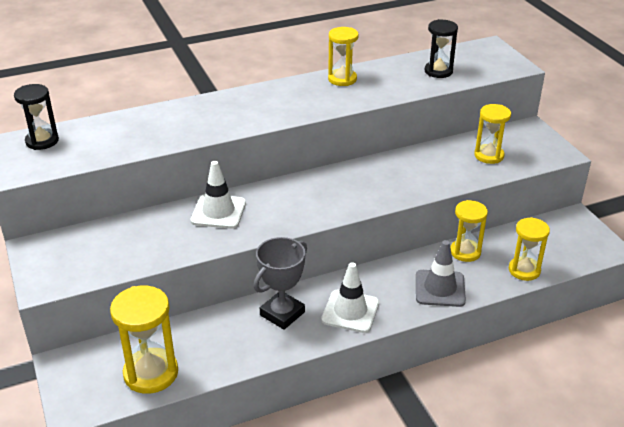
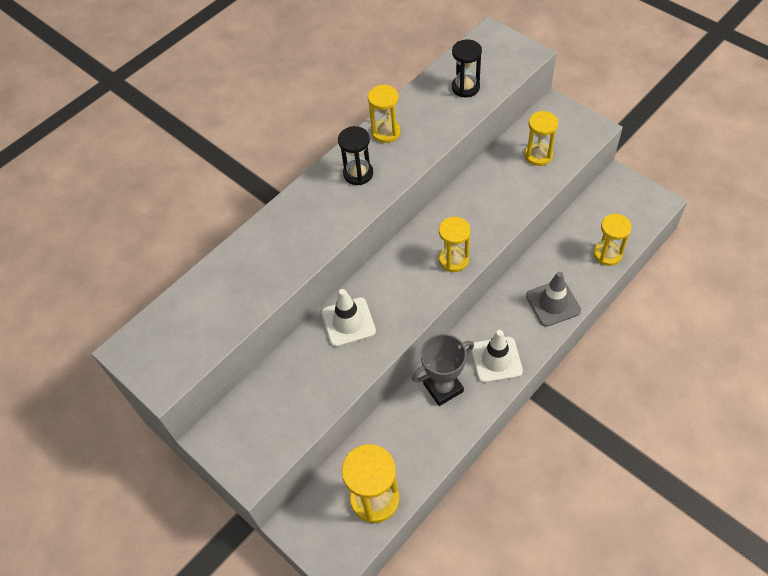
camera: 20 degrees left, 20 degrees up
black hourglass [14,84,59,150] -> black hourglass moved to [338,126,373,185]
grey trophy [254,237,307,330] -> grey trophy turned 45 degrees clockwise [412,334,474,406]
yellow hourglass [450,200,488,262] -> yellow hourglass moved to [439,217,470,272]

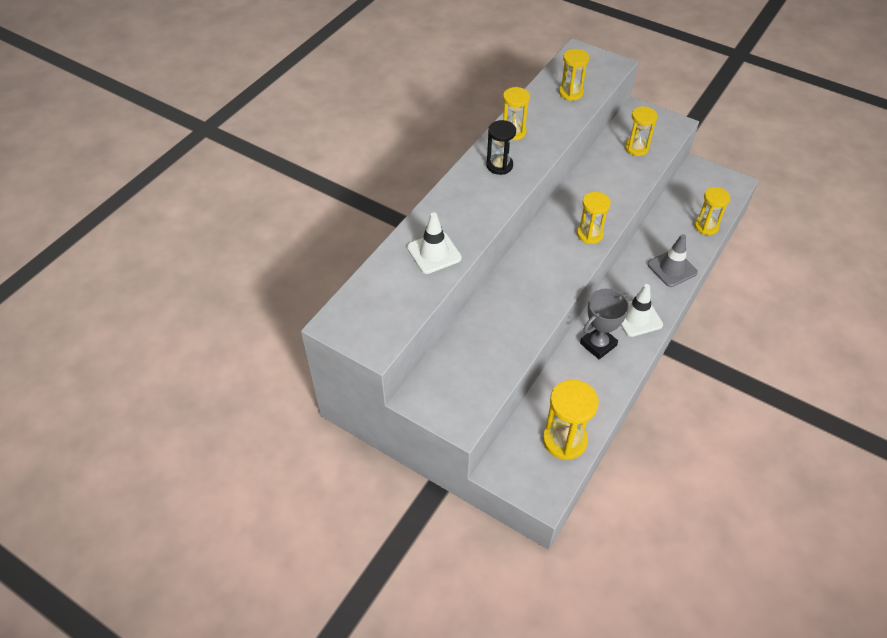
camera: 15 degrees left, 5 degrees down
white traffic cone [321,289,376,347] -> white traffic cone moved to [407,212,462,274]
black hourglass [452,39,482,97] -> yellow hourglass [559,49,589,101]

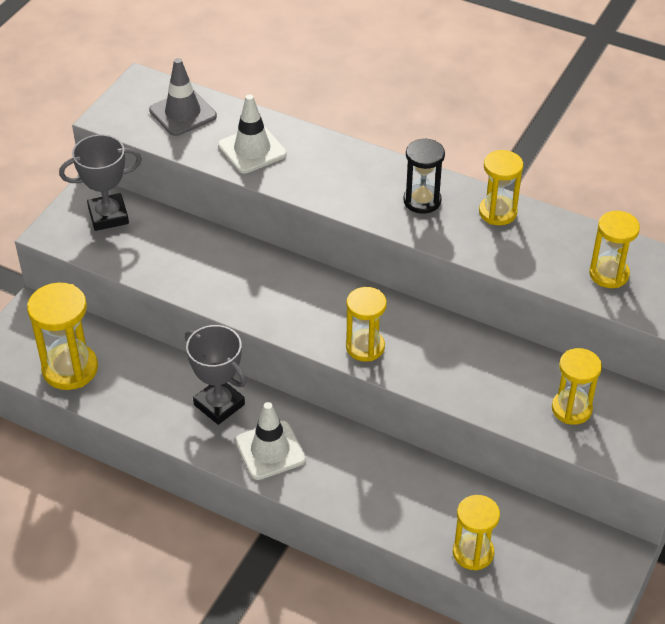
camera: 85 degrees right, 5 degrees down
grey traffic cone [648,234,698,287] -> grey traffic cone moved to [149,58,217,136]
none -> grey trophy [59,134,142,231]

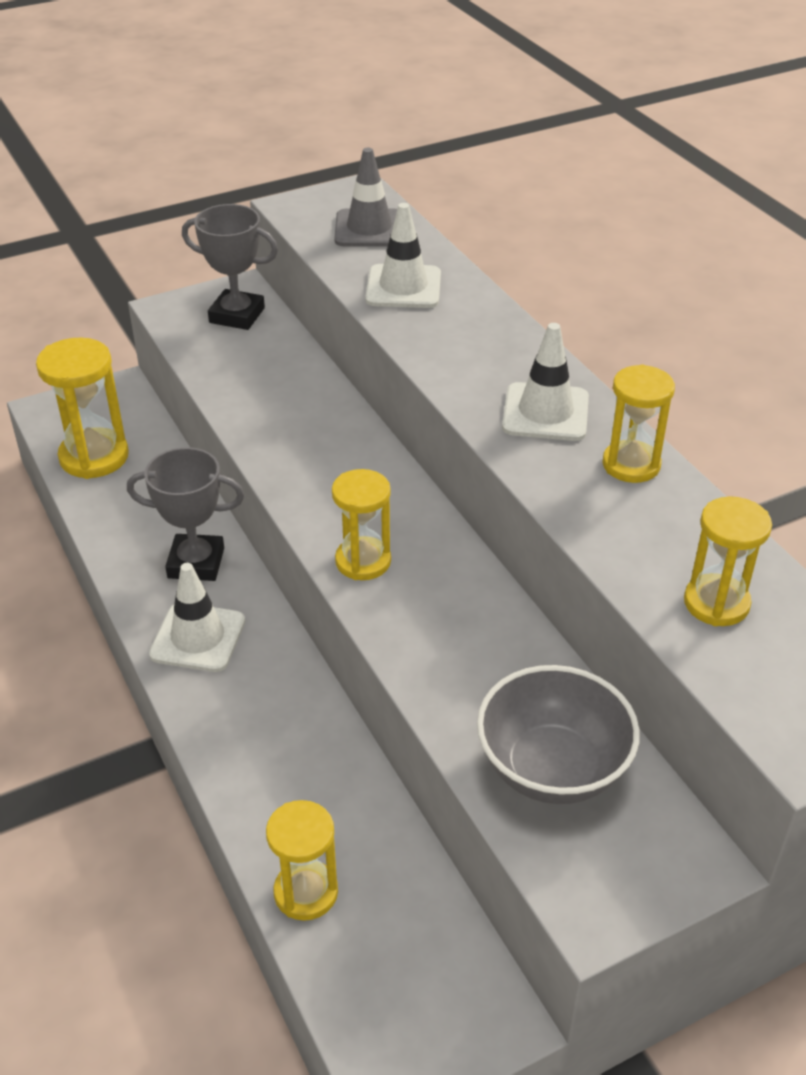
camera: 35 degrees right, 5 degrees down
grey trophy [185,325,246,425] -> grey trophy turned 75 degrees counterclockwise [127,447,244,581]
black hourglass [403,138,445,214] -> white traffic cone [502,323,589,441]
yellow hourglass [552,348,602,425] -> grey bowl [477,665,640,804]

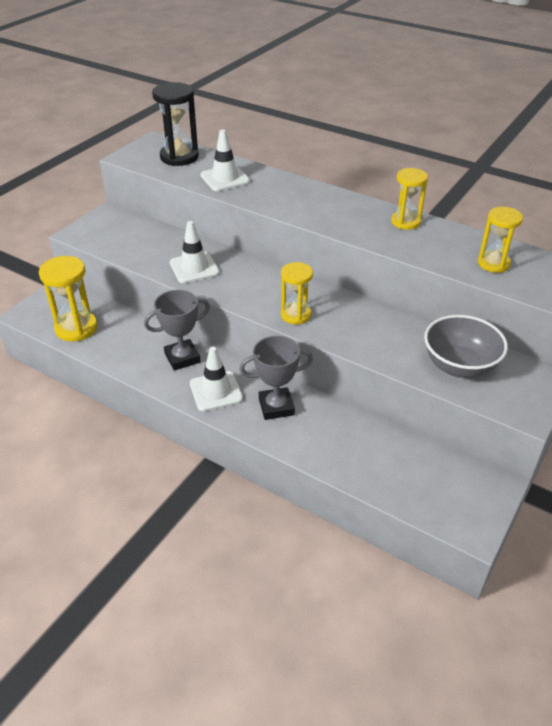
camera: 30 degrees left, 0 degrees up
grey trophy [182,204,278,330] -> grey trophy moved to [239,336,313,420]
yellow hourglass [266,800,338,921] -> none
grey traffic cone [334,148,397,247] -> black hourglass [152,82,199,166]
white traffic cone [502,323,589,441] -> white traffic cone moved to [170,221,220,283]

